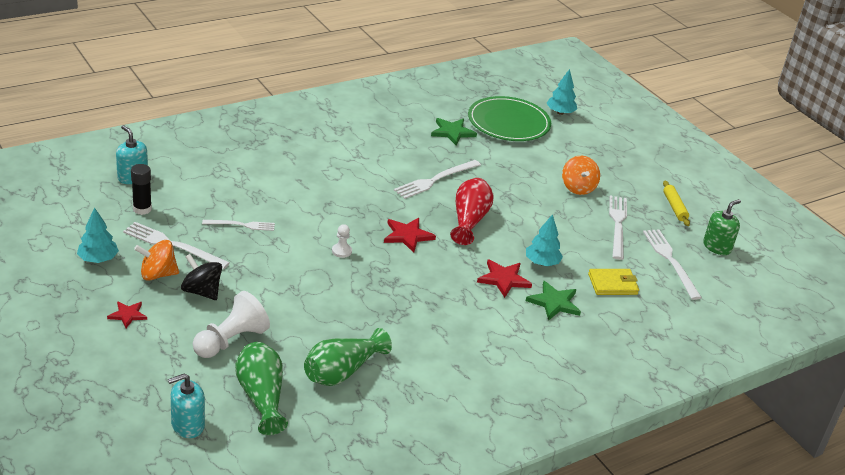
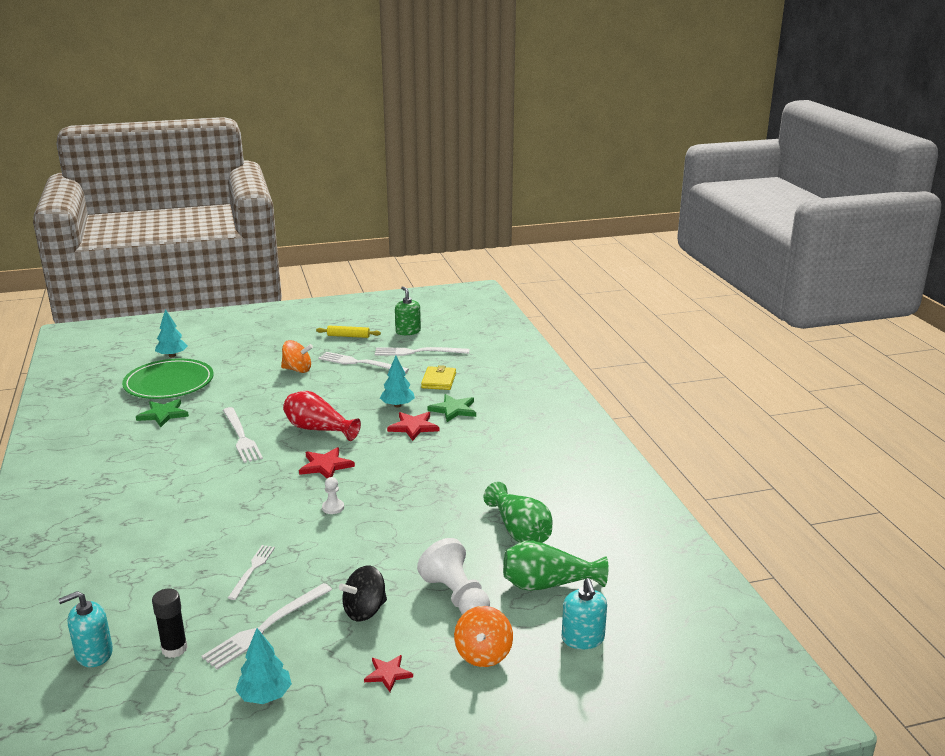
camera: 70 degrees left, 10 degrees down
orange spinning top [134,240,179,281] -> orange spinning top moved to [454,606,513,667]

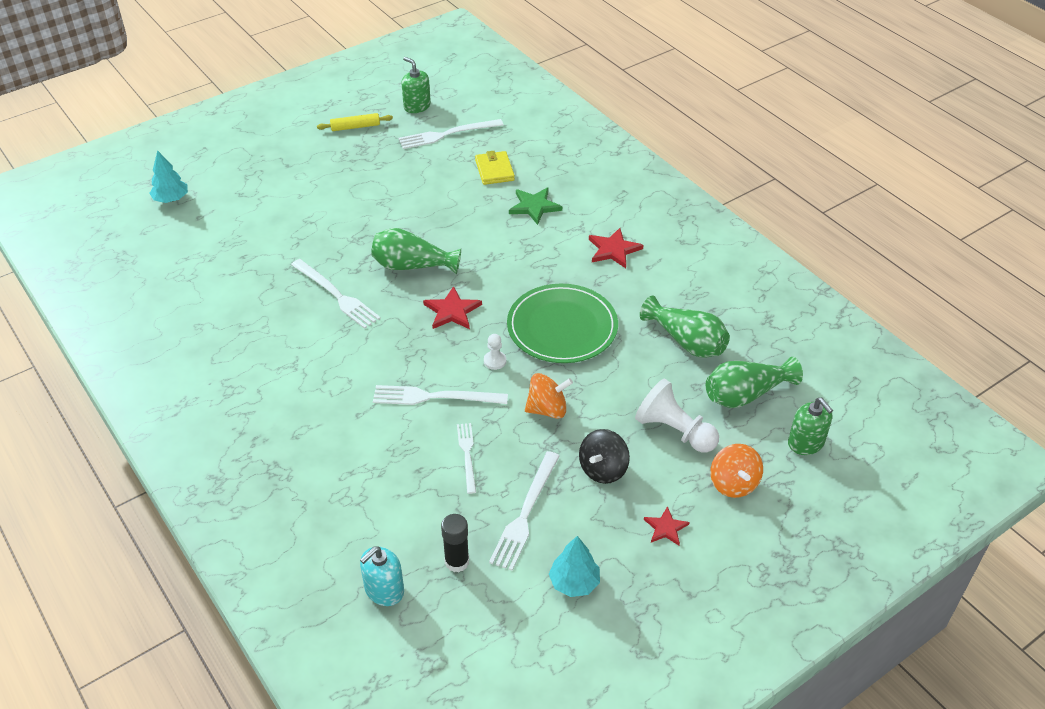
camera: 20 degrees left, 20 degrees up
green plate [122,358,214,399] -> green plate moved to [507,284,618,363]
green star [136,399,189,427] -> none
orange spinning top [281,340,313,373] -> orange spinning top moved to [525,373,573,419]
red vase [283,391,361,441] -> green vase [371,228,461,274]
white fork [318,352,409,374] -> white fork moved to [373,385,508,405]
turquoise tree [380,356,415,408] -> none
red star [387,412,439,441] -> red star moved to [589,228,643,268]
turquoise soap dispenser [562,578,607,649] -> green soap dispenser [788,398,833,455]

